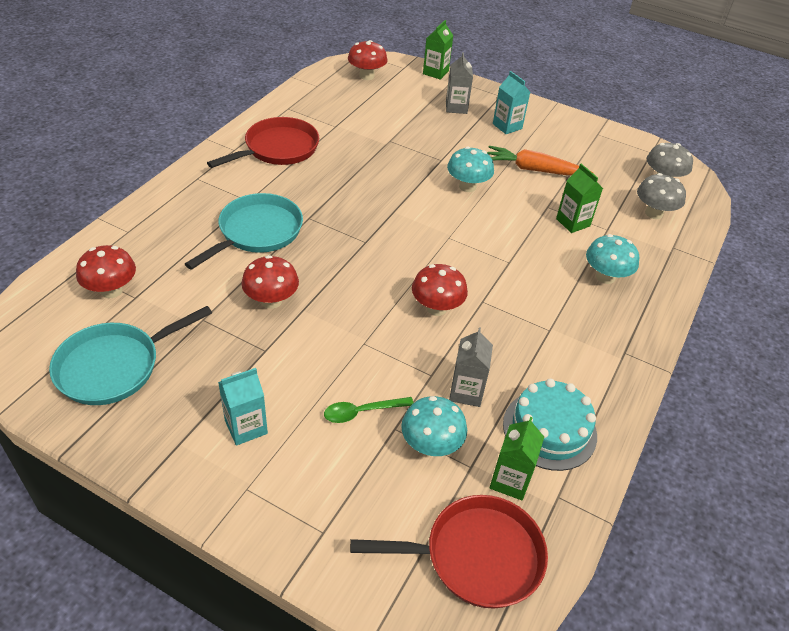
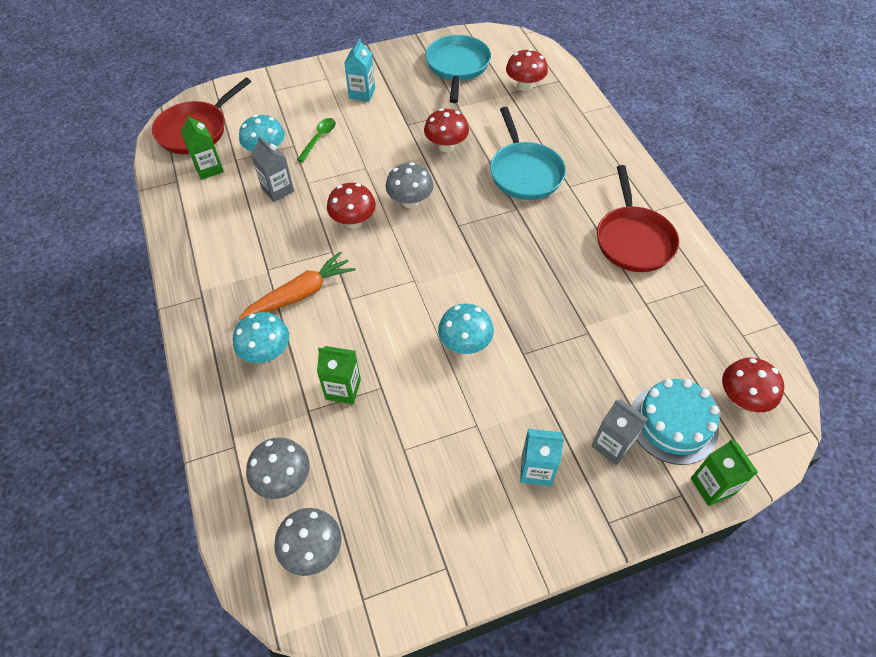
camera: 135 degrees right, 10 degrees up
orange carrot [487,146,593,176] -> orange carrot moved to [239,251,355,320]
turquoise cake [503,379,597,471] -> turquoise cake moved to [631,379,719,465]
none -> grey mushroom [385,162,433,208]

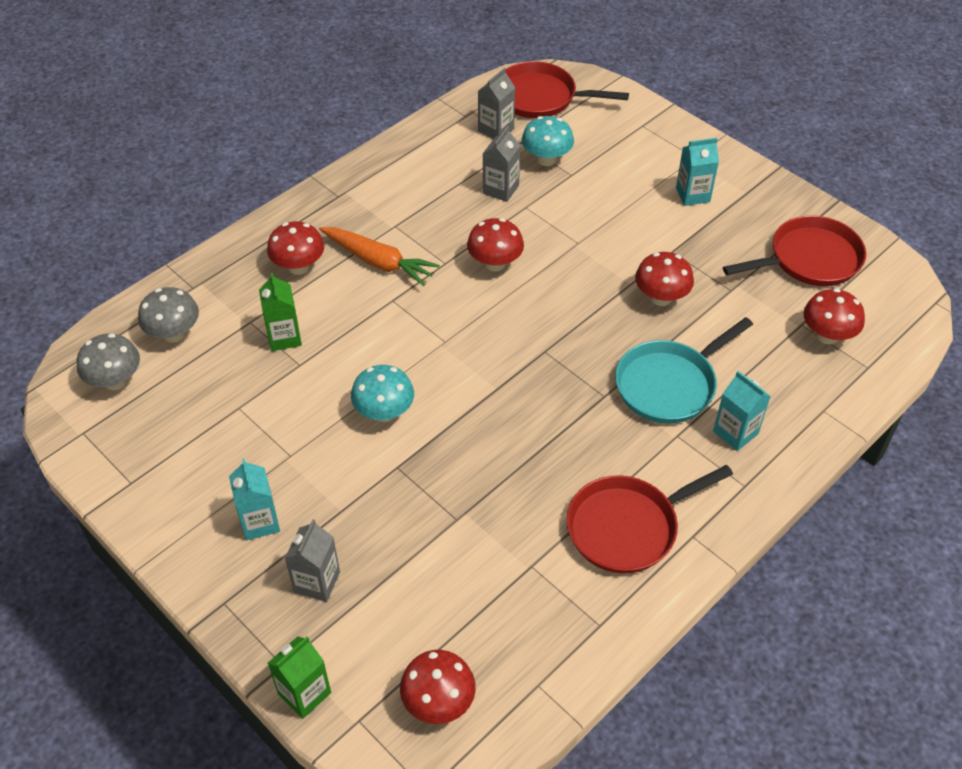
camera: 65 degrees right, 5 degrees down
green carton [181,114,224,180] -> grey carton [478,68,515,139]
turquoise mushroom [233,312,289,363] -> red mushroom [267,221,324,275]
green spoon [297,118,336,162] -> none
grey mushroom [385,162,433,208] -> none
turquoise pan [425,35,491,103] -> red pan [723,215,866,286]
turquoise cake [631,379,719,465] -> none
none -> turquoise carton [713,371,771,451]

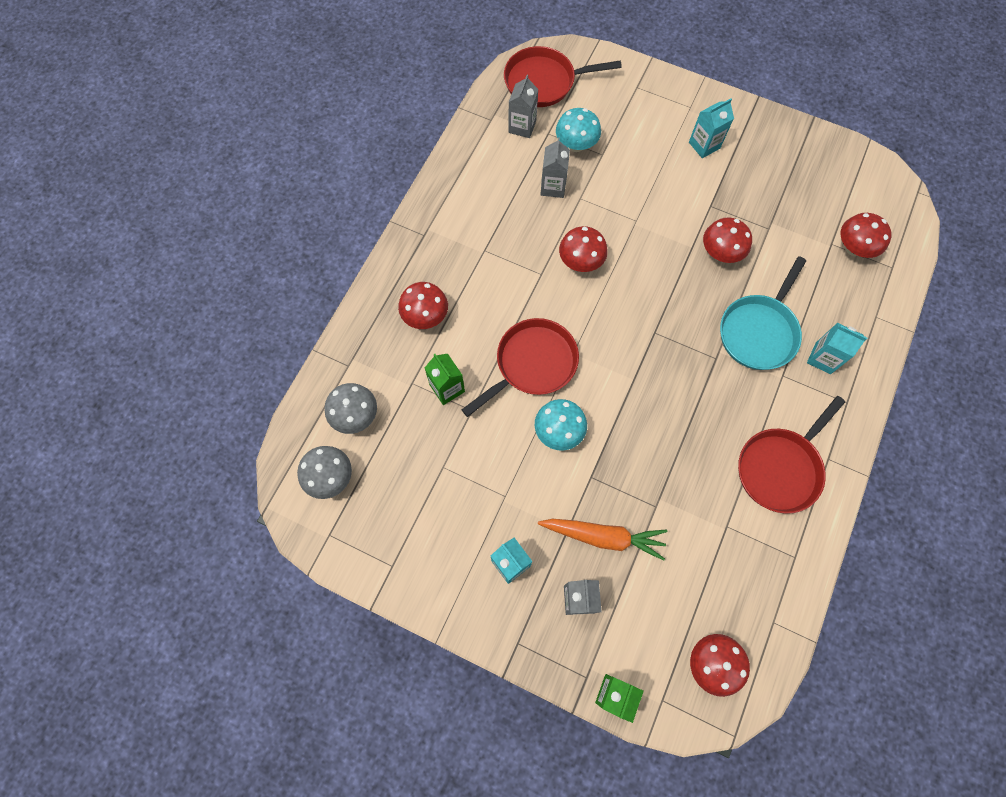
camera: 20 degrees left, 20 degrees up
orange carrot [319,227,440,286] -> orange carrot moved to [538,519,667,561]
red pan [723,215,866,286] -> red pan moved to [462,318,579,417]

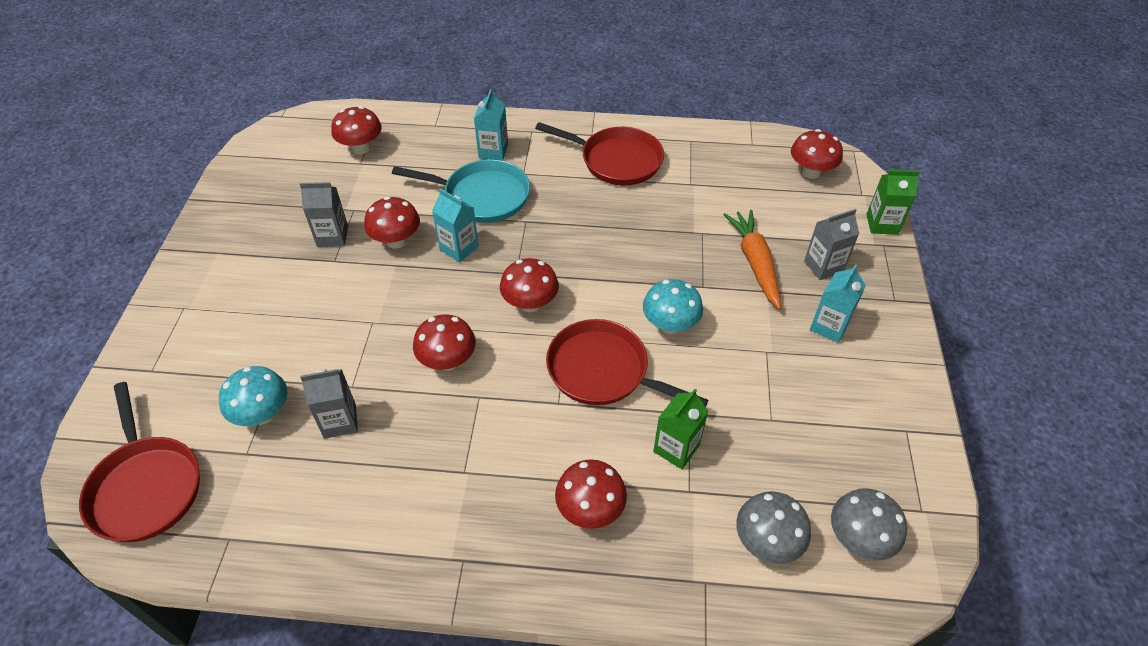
camera: 110 degrees left, 20 degrees down
grey carton [508,75,539,138] -> grey carton moved to [300,182,348,247]
turquoise carton [689,98,734,158] -> turquoise carton moved to [432,188,479,262]
none -> red mushroom [500,258,559,312]

